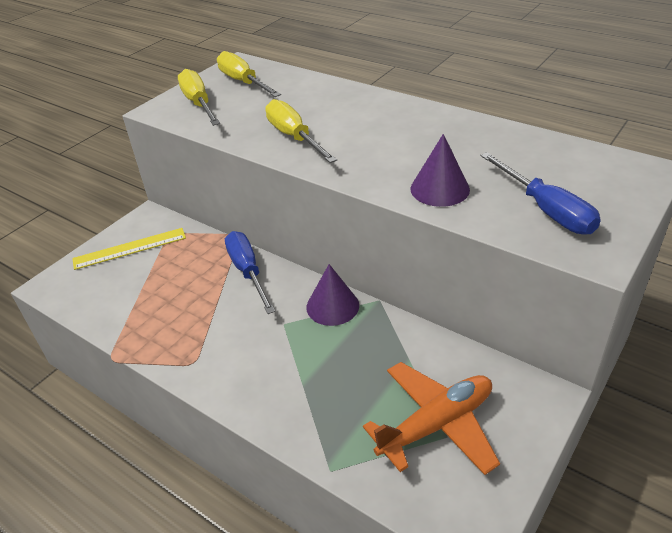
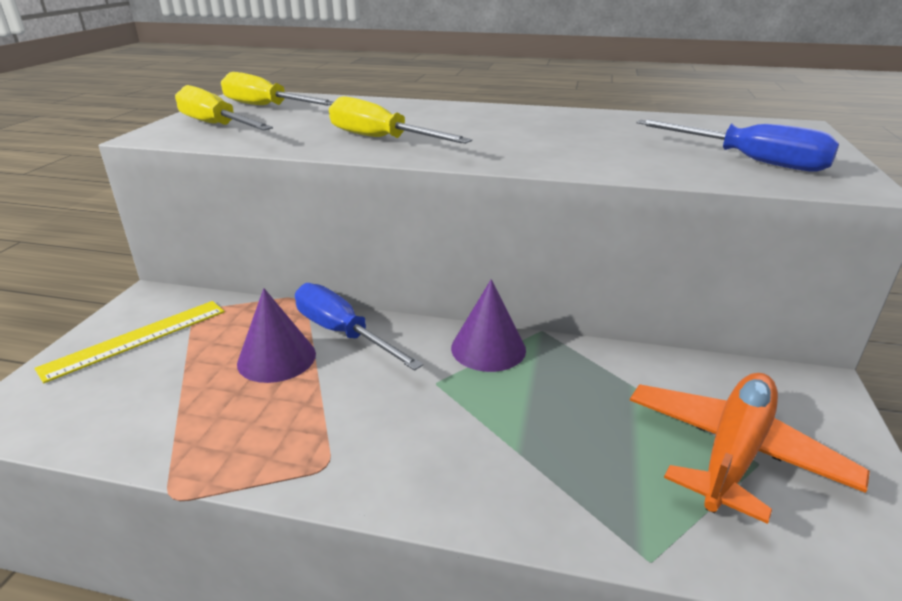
camera: 25 degrees left, 10 degrees down
purple cone [410,134,470,207] -> purple cone moved to [237,288,316,383]

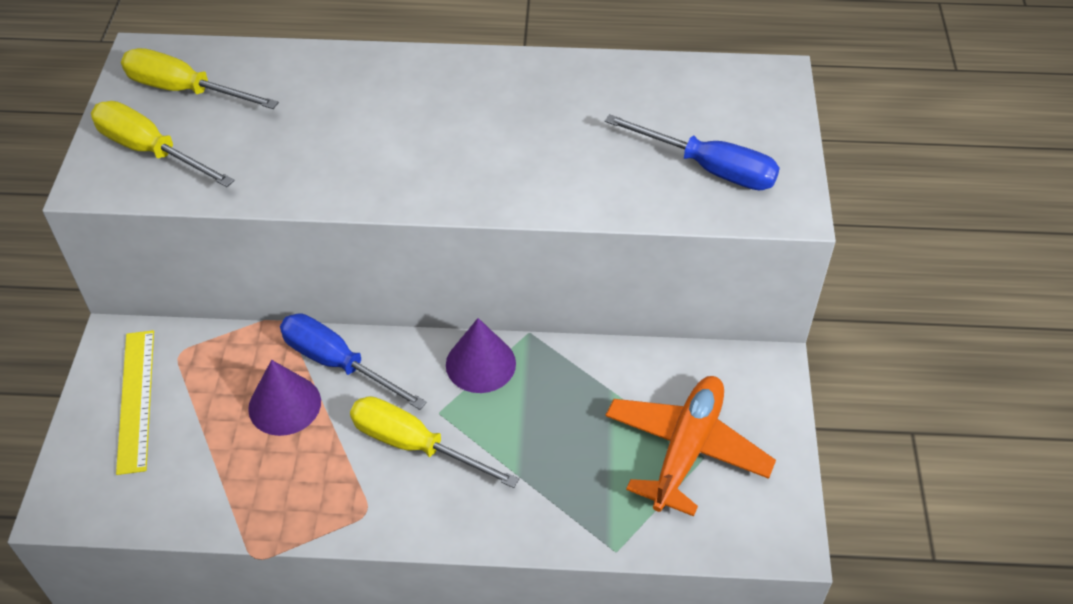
camera: 10 degrees left, 20 degrees up
yellow ruler [35,301,225,383] -> yellow ruler turned 45 degrees counterclockwise [116,330,154,475]
yellow screwdriver [329,96,472,144] -> yellow screwdriver moved to [350,396,519,488]

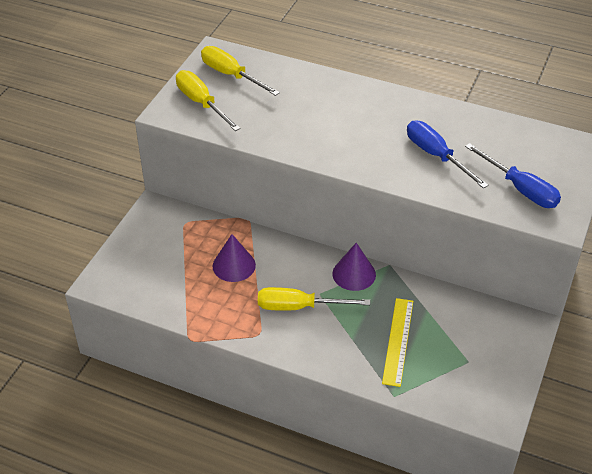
camera: 20 degrees right, 5 degrees down
yellow ruler [116,330,154,475] -> yellow ruler moved to [382,298,413,387]
blue screwdriver [280,313,427,410] -> blue screwdriver moved to [407,121,489,189]
yellow screwdriver [350,396,519,488] -> yellow screwdriver turned 45 degrees counterclockwise [258,287,370,311]
orange plane [605,376,776,517] -> none

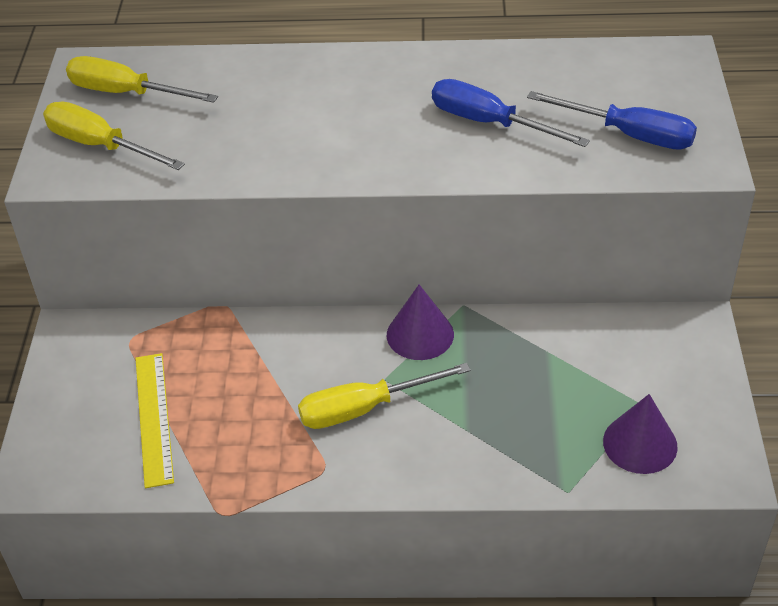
camera: 20 degrees left, 0 degrees up
purple cone [212,234,256,282] -> purple cone moved to [603,394,678,474]
yellow ruler [382,298,413,387] -> yellow ruler moved to [135,353,174,488]

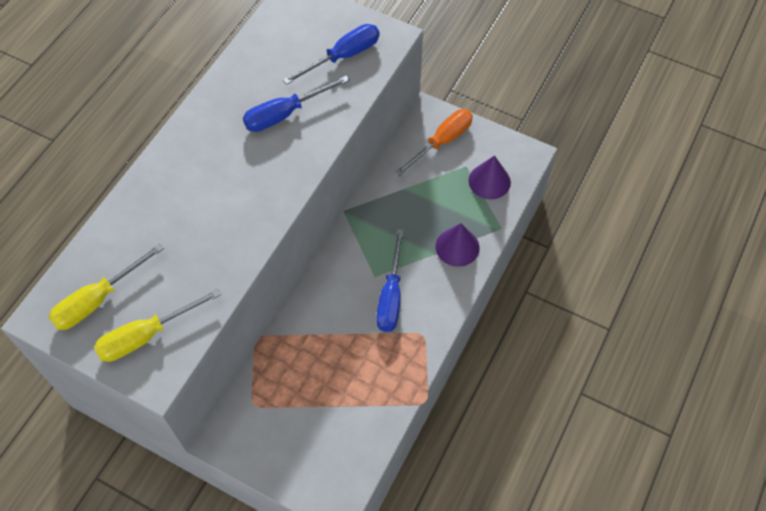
camera: 65 degrees left, 15 degrees up
yellow ruler [135,353,174,488] -> none
yellow screwdriver [298,363,471,429] -> blue screwdriver [376,229,404,332]
purple cone [387,285,454,360] -> purple cone moved to [436,223,479,267]
none -> orange screwdriver [395,109,473,176]

